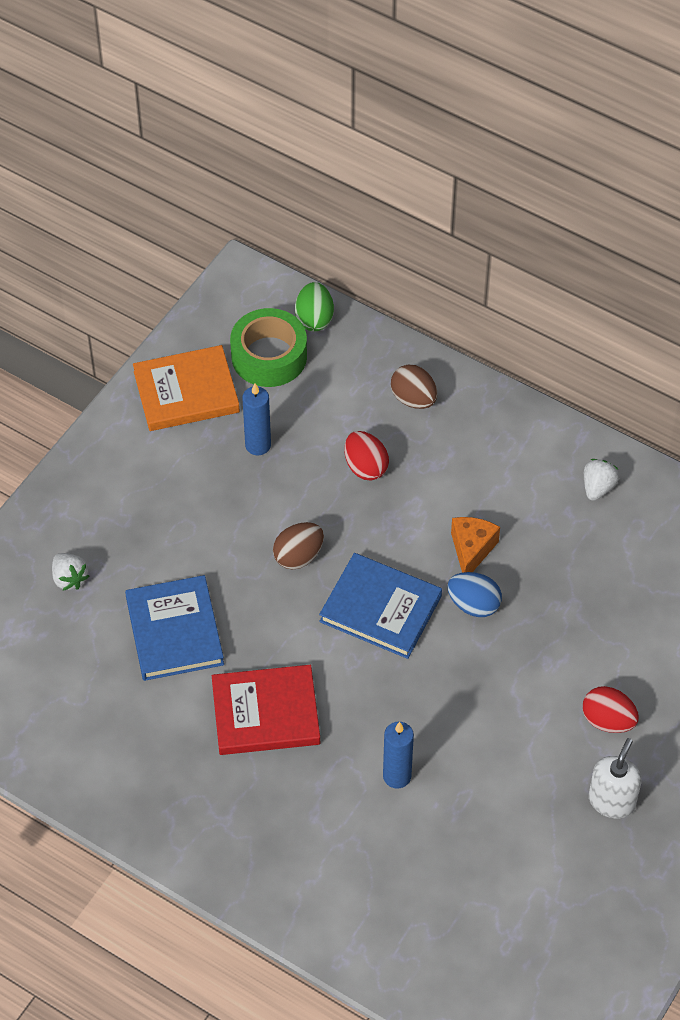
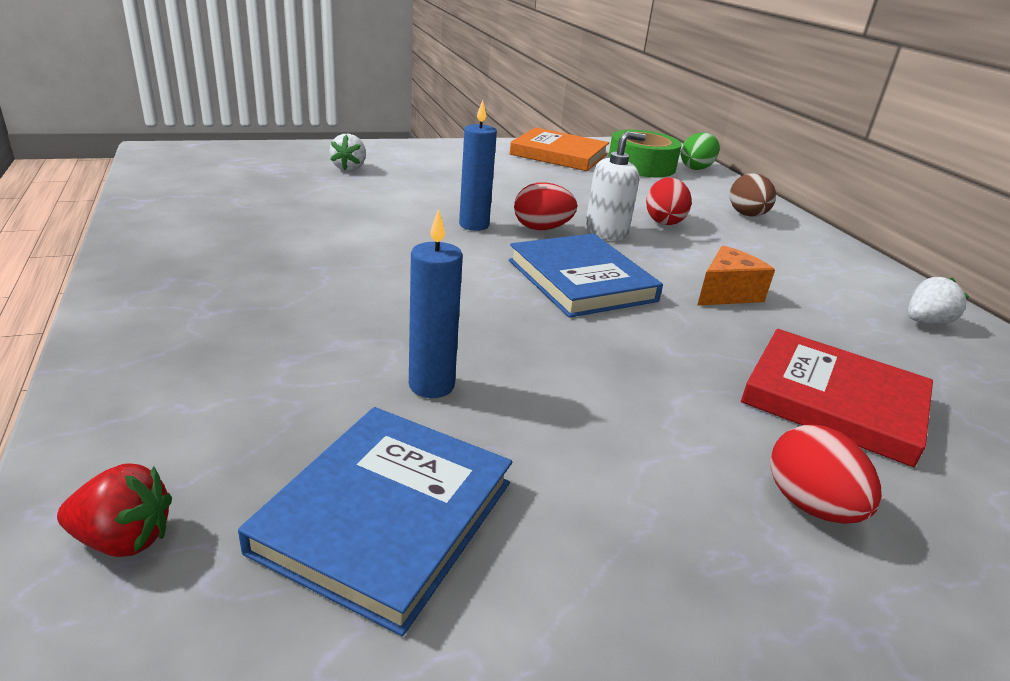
camera: 35 degrees right, 25 degrees down
blue book [125,575,224,681] -> blue book moved to [238,407,512,636]
red book [212,665,320,755] -> red book moved to [741,329,933,467]
blue candle [242,383,271,455] -> blue candle moved to [459,100,497,231]
brown egg [273,522,324,570] -> red egg [514,182,577,230]
blue egg [447,572,502,617] -> none
white soap dispenser [589,738,642,818] -> white soap dispenser moved to [586,131,646,240]
none -> red strawberry [57,463,172,557]

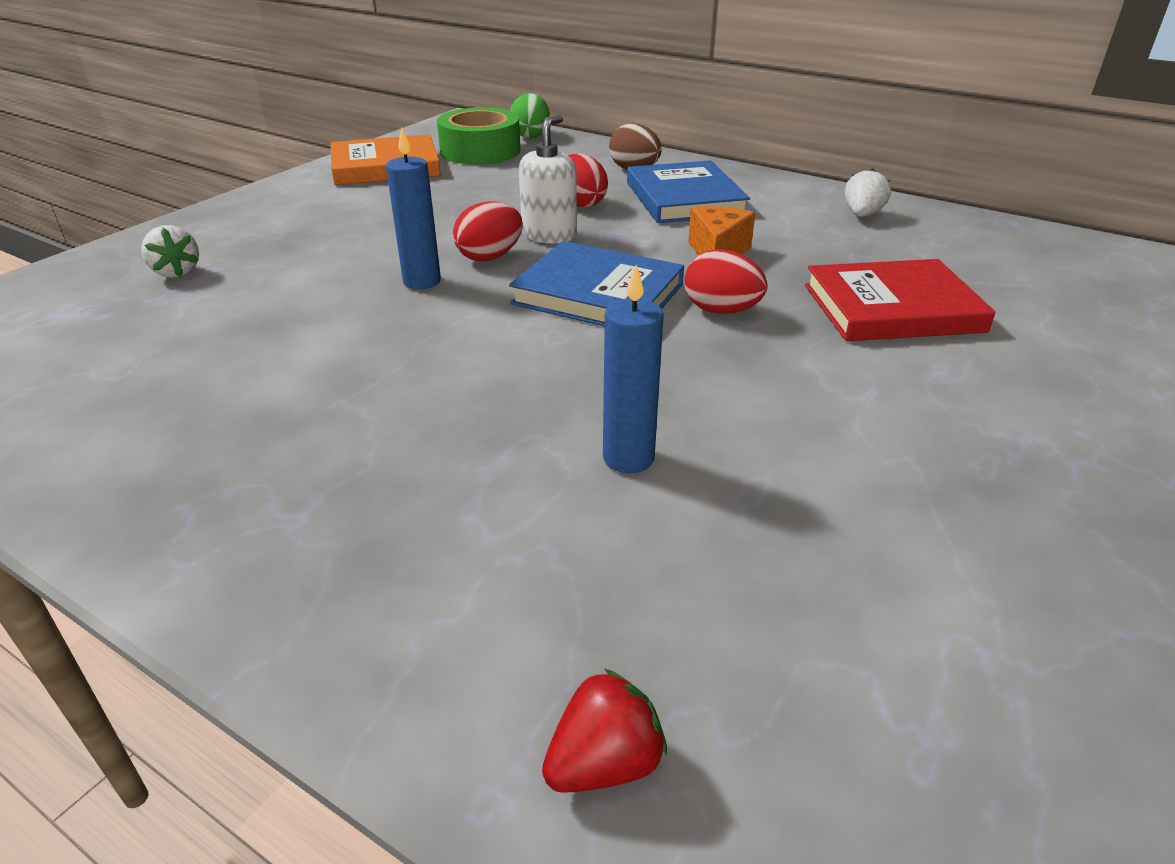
camera: 35 degrees left, 5 degrees up
blue book [238,407,512,636] -> blue book moved to [627,160,750,223]
red egg [770,425,882,524] -> red egg moved to [684,249,767,314]

